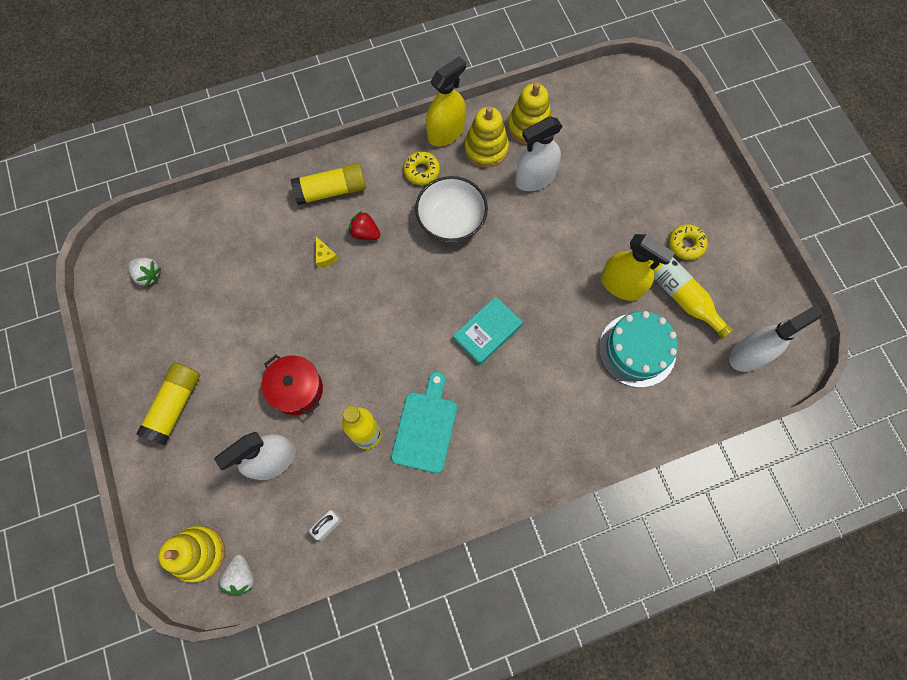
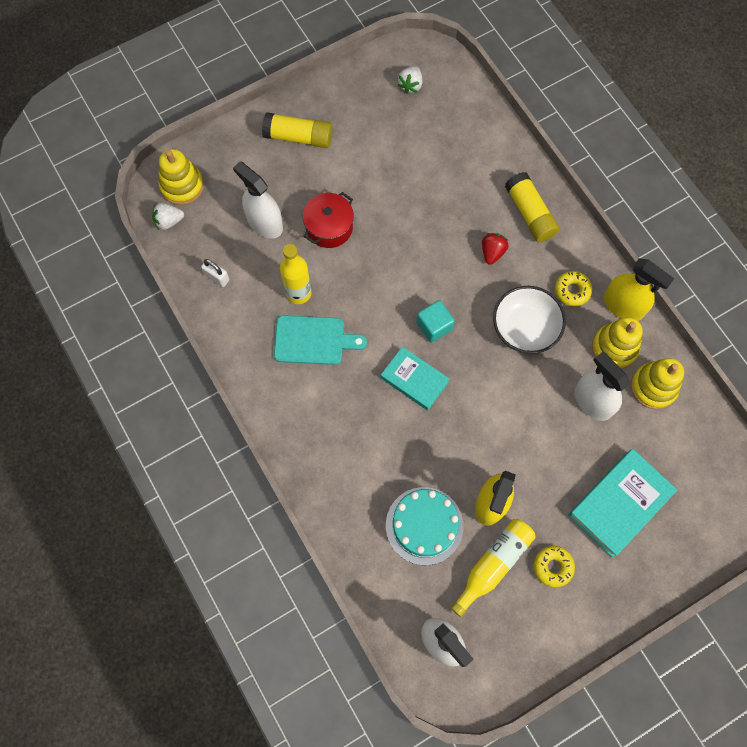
camera: 80 degrees right, 0 degrees up
yellow cheese [316,236,338,268] -> none
none -> turquoise cube [416,300,455,343]
none -> turquoise book [568,449,677,557]

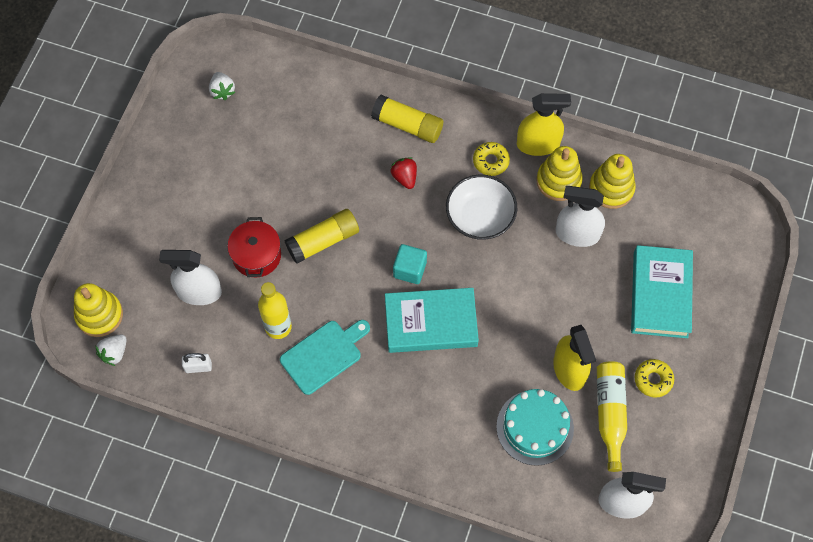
camera: 40 degrees left, 5 degrees down
yellow glue stick [262,112,332,148] -> yellow glue stick moved to [284,209,359,264]
turquoise book [381,347,449,411] -> turquoise book [385,288,479,353], size x1.52

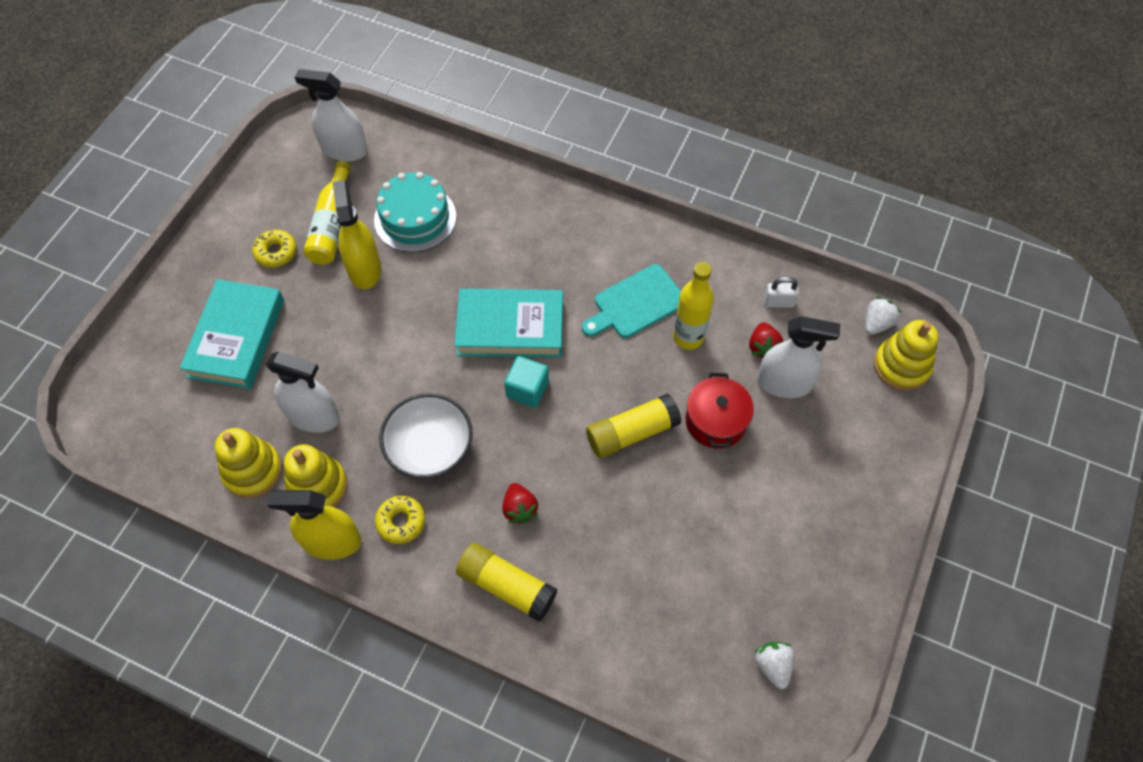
camera: 175 degrees left, 5 degrees down
none -> red strawberry [749,322,783,357]

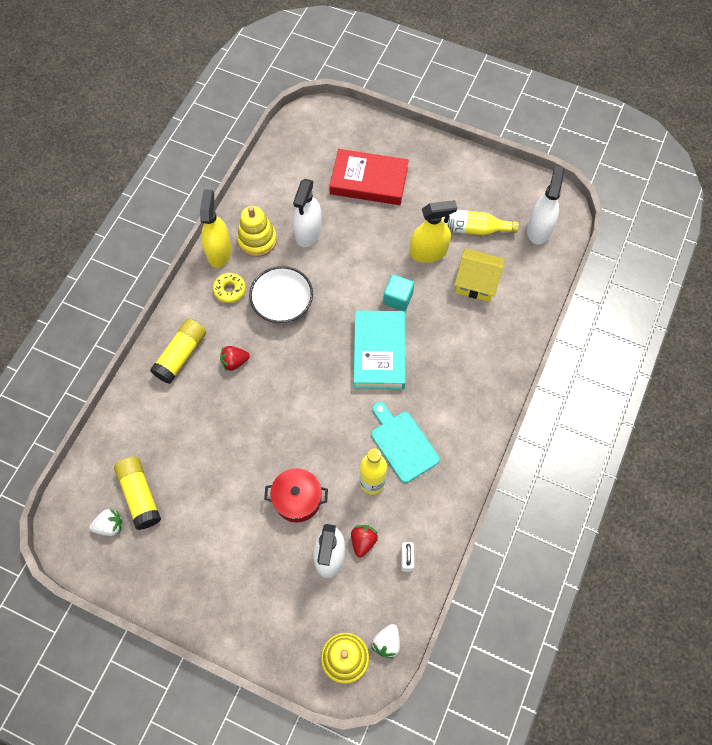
camera: 90 degrees right, 5 degrees up
turquoise book [180,279,284,389] -> red book [330,149,409,205]
yellow stacking toy [215,428,282,498] -> none
yellow donut [252,230,297,268] -> none
turquoise cake [374,172,456,252] -> yellow house [454,248,505,302]
turquoise cube [504,356,549,408] -> turquoise cube moved to [383,275,414,311]
yellow glue stick [586,393,682,458] -> yellow glue stick moved to [114,457,161,530]
red strawberry [749,322,783,357] -> red strawberry turned 105 degrees clockwise [351,525,378,558]
white strawberry [865,297,901,335] -> white strawberry turned 75 degrees clockwise [371,624,400,659]

